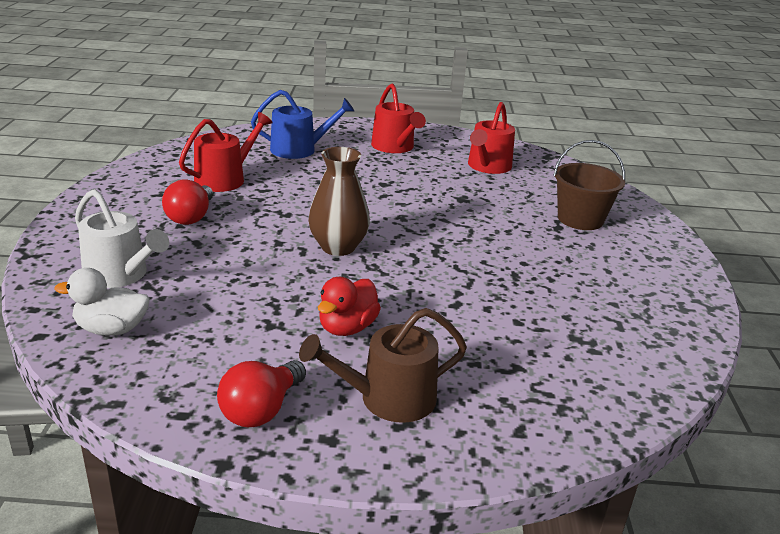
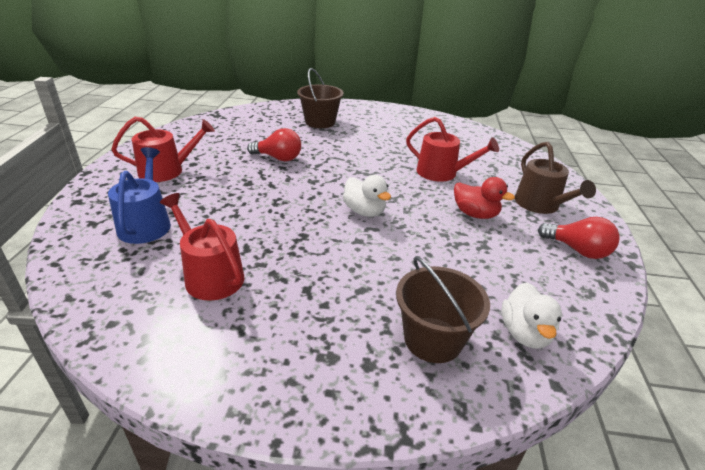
camera: 85 degrees left, 5 degrees up
white watering can [75,189,169,288] -> brown bucket [396,256,490,363]
red light bulb [162,180,213,225] -> red light bulb moved to [247,128,301,161]
brown vase [308,147,370,256] -> white duck [343,175,391,217]
red watering can [468,102,515,174] -> red watering can moved to [406,117,499,182]

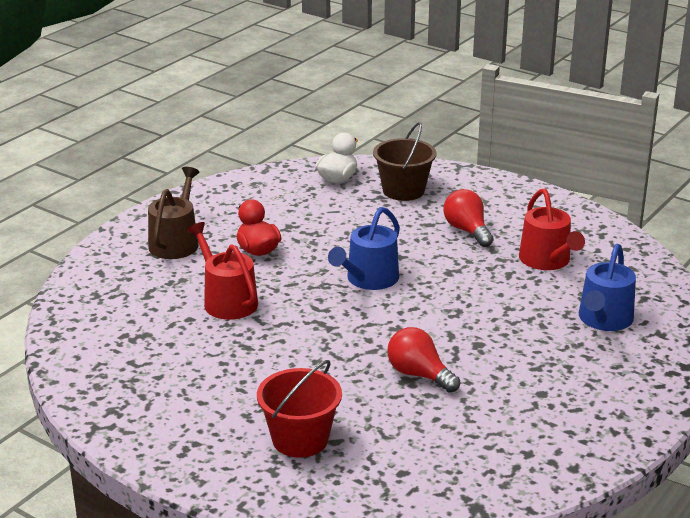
camera: 150 degrees left, 5 degrees down
red watering can [111,117,215,182] -> none
brown bucket [297,68,344,128] -> red bucket [257,360,342,458]
white duck [343,175,391,217] -> blue watering can [328,207,400,290]
red light bulb [538,217,620,259] -> red light bulb moved to [443,189,494,247]

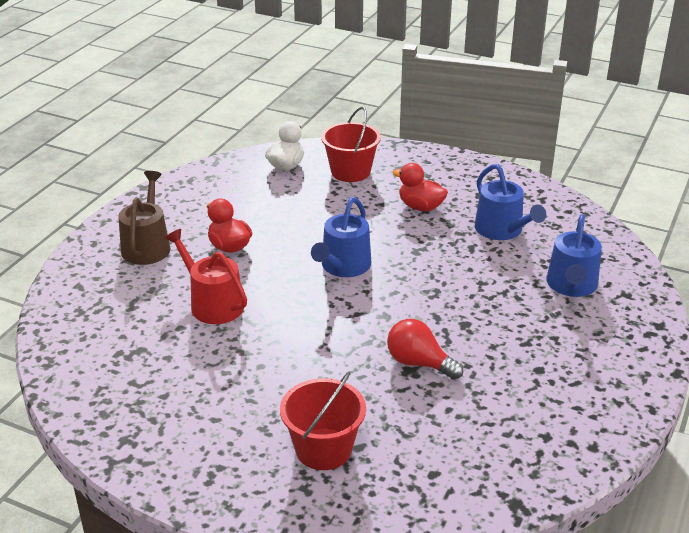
camera: 10 degrees left, 5 degrees up
brown bucket [373,122,437,201] -> red bucket [321,107,381,182]
red light bulb [443,189,494,247] -> red duck [393,163,448,212]
red watering can [519,189,585,270] -> blue watering can [475,164,546,240]

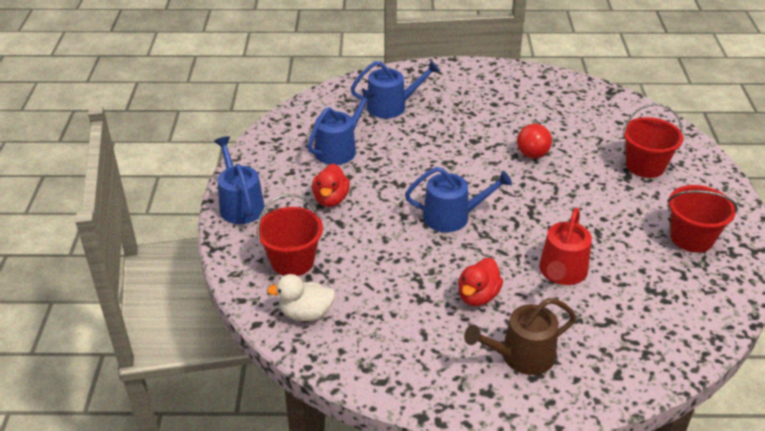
camera: 115 degrees left, 5 degrees up
none -> blue watering can [214,136,265,224]
none -> red bucket [667,185,738,253]

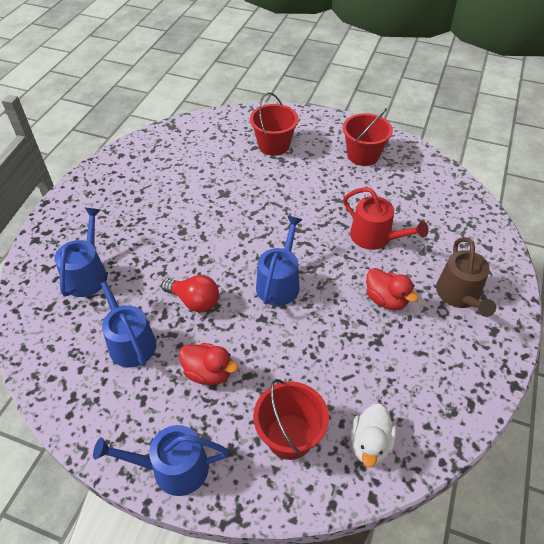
camera: 70 degrees left, 10 degrees up
red light bulb [517,121,552,158] -> red light bulb moved to [161,275,219,312]

